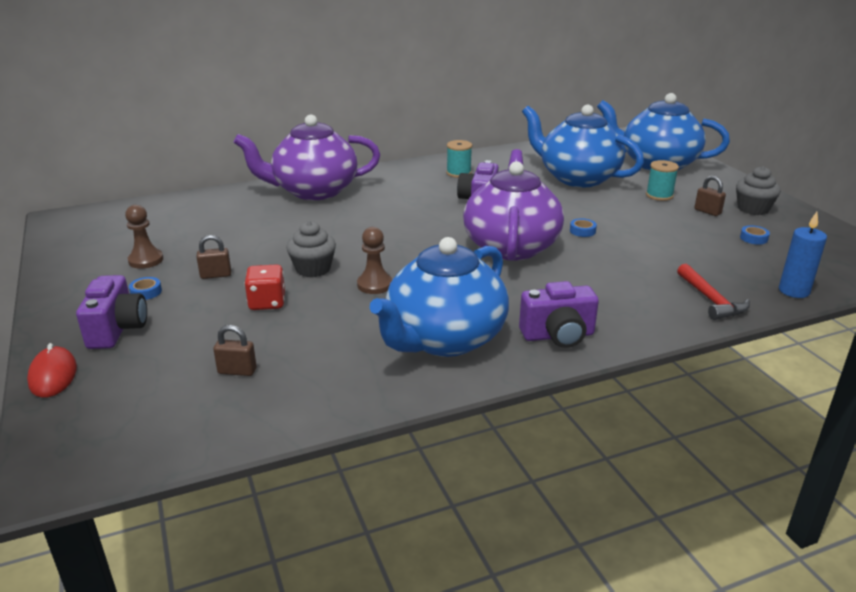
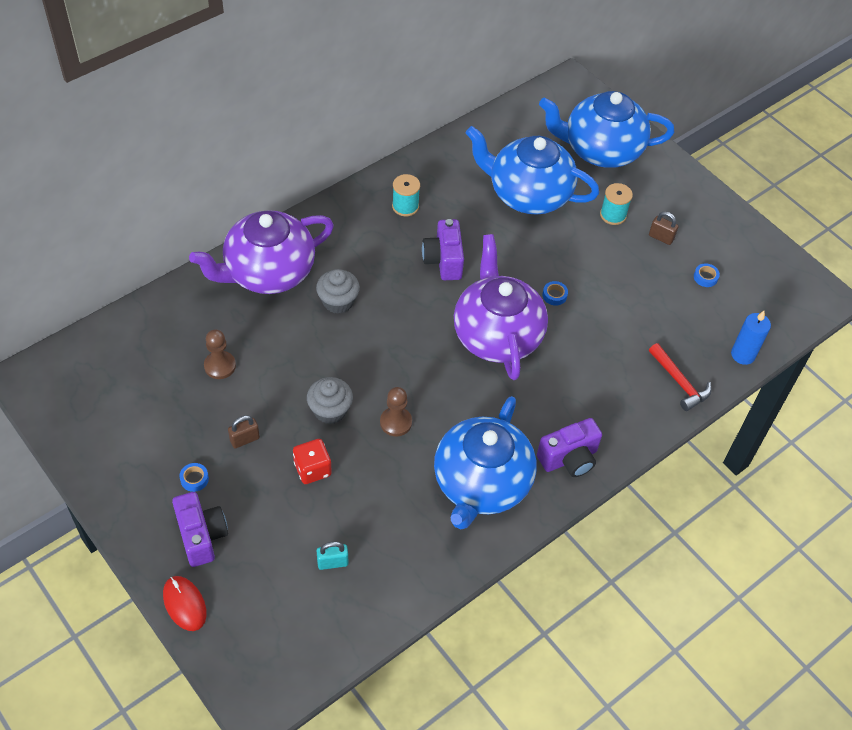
camera: 20 degrees left, 25 degrees up
brown pawn [125,205,163,269] -> brown pawn moved to [204,330,236,379]
brown padlock [213,325,257,376] -> turquoise padlock [317,542,348,570]
grey cupcake [736,166,781,215] -> grey cupcake moved to [316,269,360,314]

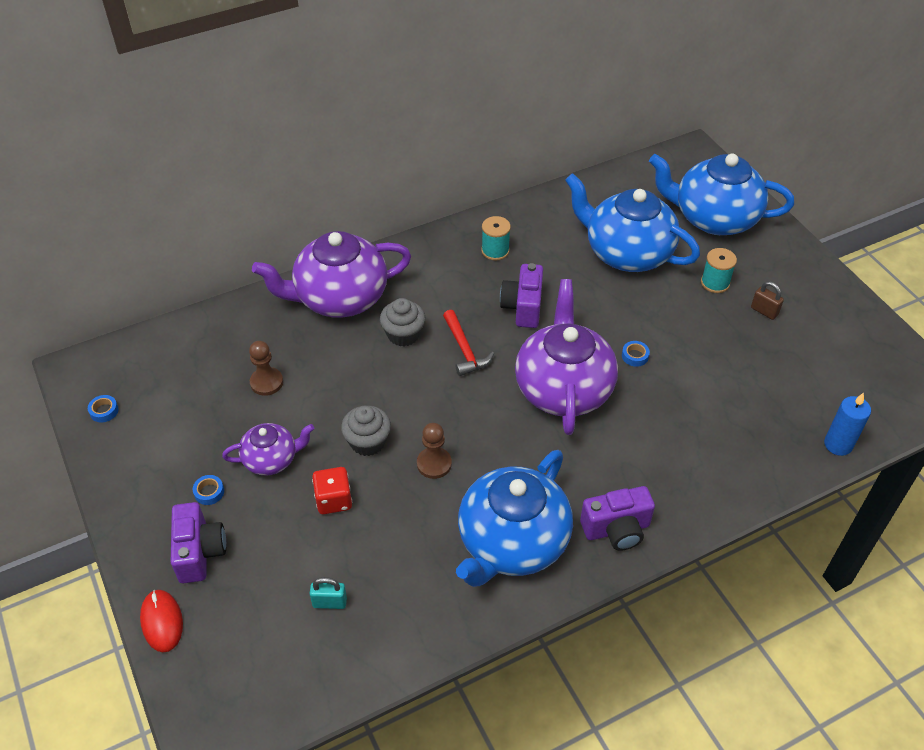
camera: 15 degrees right, 5 degrees down
brown padlock [228,415,260,448] -> purple teapot [222,423,315,476]
red hammer [649,343,711,411] -> red hammer moved to [443,310,494,376]
blue tape [694,263,720,287] -> blue tape moved to [88,395,119,422]

